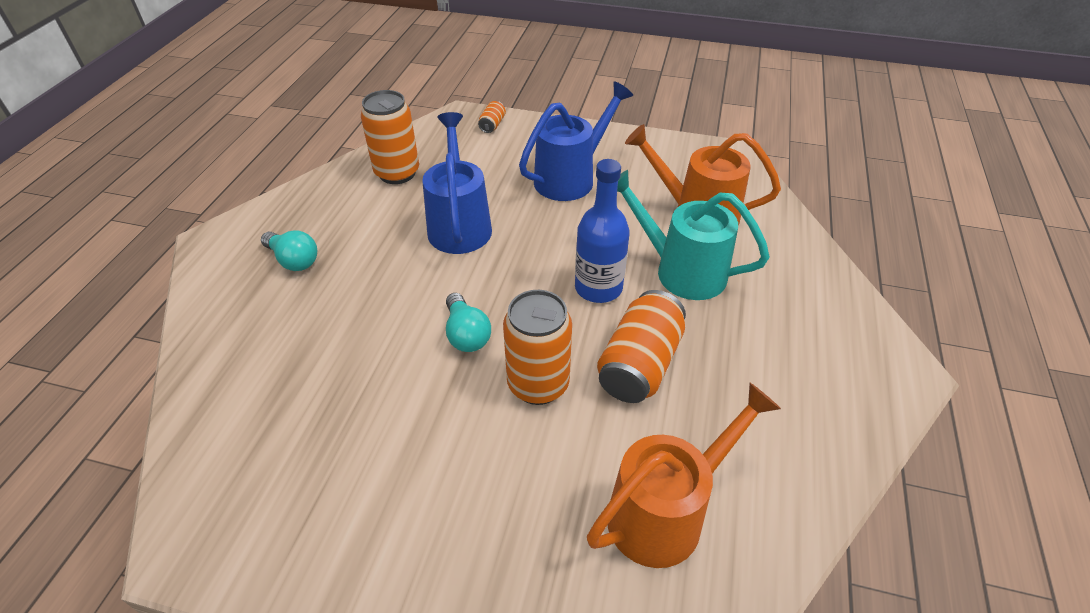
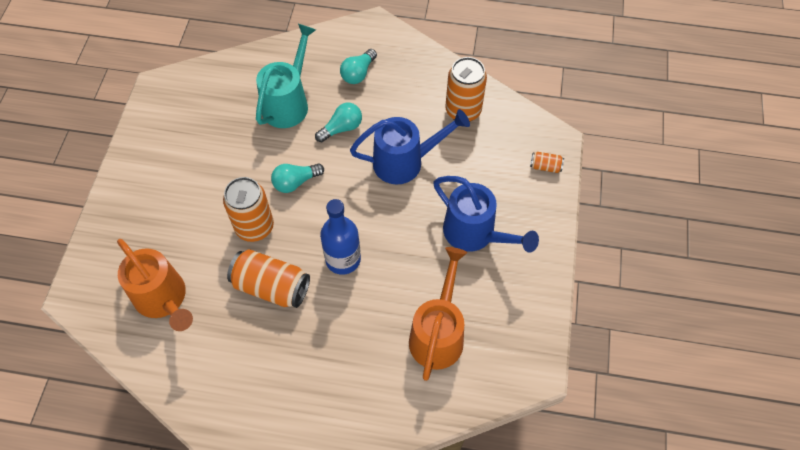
camera: 85 degrees right, 15 degrees up
turquoise watering can [617,170,770,300] -> turquoise watering can moved to [256,24,316,128]
none -> turquoise light bulb [315,103,362,142]

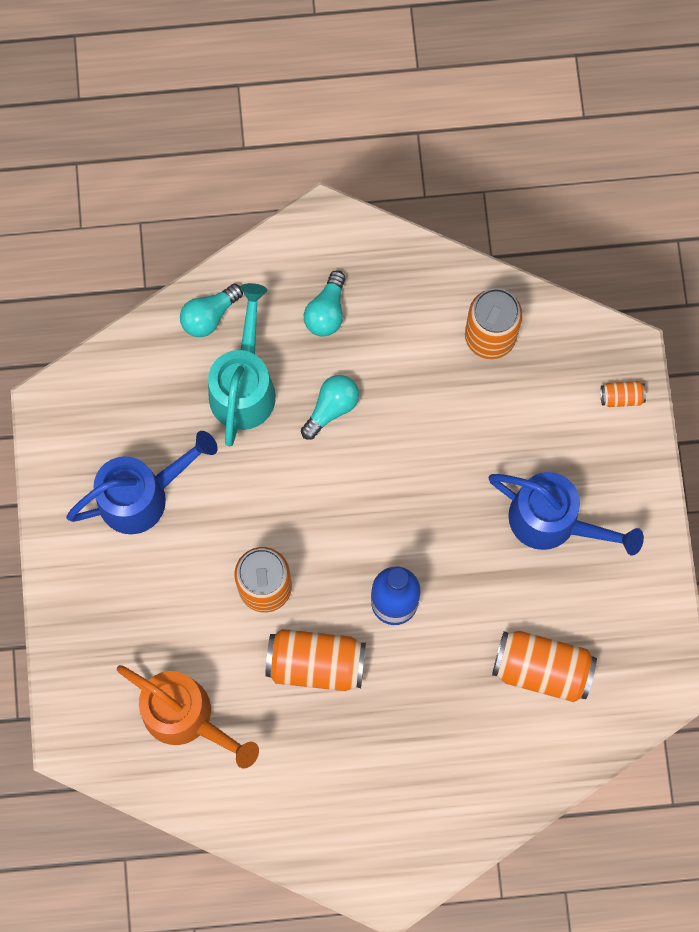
camera: 15 degrees left, 15 degrees up
turquoise light bulb [271,163,324,193] -> turquoise light bulb moved to [180,284,243,337]
blue watering can [350,109,470,185] -> blue watering can moved to [66,431,218,534]
orange watering can [409,247,467,381] -> orange can [492,631,597,702]

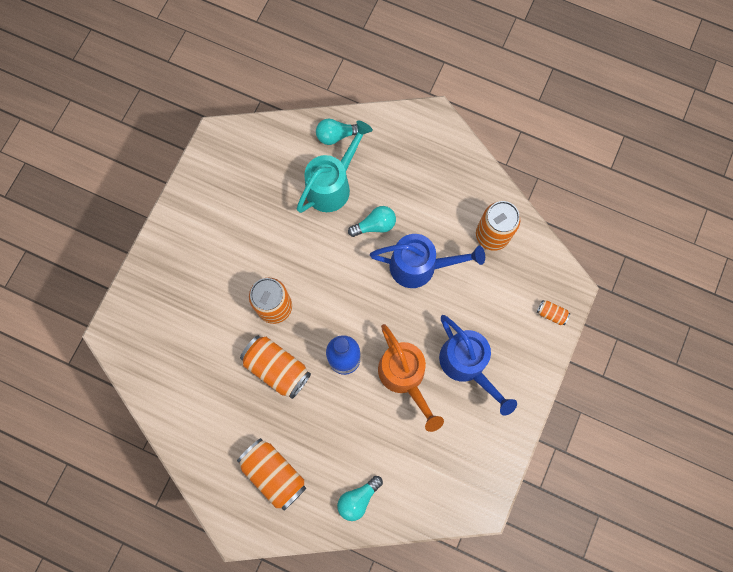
camera: 30 degrees right, 0 degrees up
blue watering can [66,431,218,534] -> blue watering can moved to [370,234,485,288]
orange watering can [117,665,259,769] -> orange watering can moved to [378,324,444,432]
turquoise light bulb [304,270,346,336] -> turquoise light bulb moved to [337,476,383,521]
orange can [492,631,597,702] -> orange can moved to [237,438,307,511]

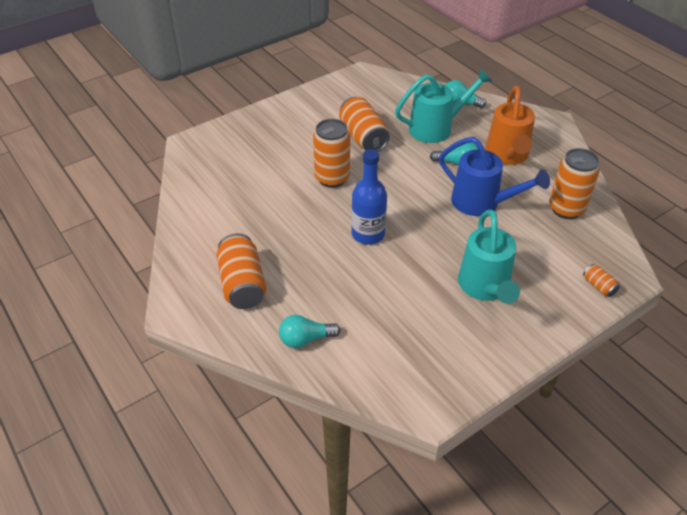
camera: 30 degrees right, 30 degrees down
orange can [240,336,311,399] -> orange can moved to [339,97,390,152]
orange watering can [378,324,444,432] -> orange watering can moved to [485,86,535,165]
blue watering can [439,315,517,416] -> turquoise watering can [458,210,520,304]

